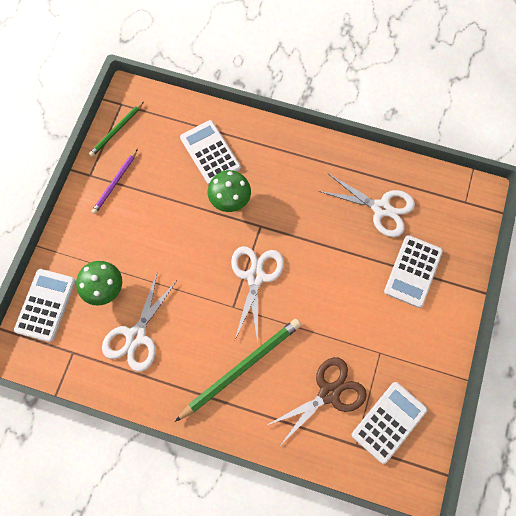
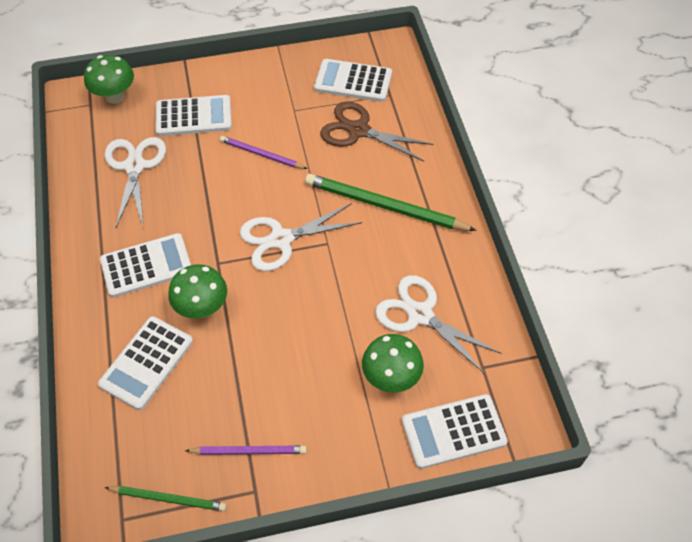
camera: 120 degrees left, 15 degrees down
white scissors [102,274,177,372] -> white scissors turned 135 degrees counterclockwise [375,275,501,374]
none -> green mushroom [84,55,134,104]
none -> white calculator [100,233,191,298]
none -> purple pencil [220,136,307,169]

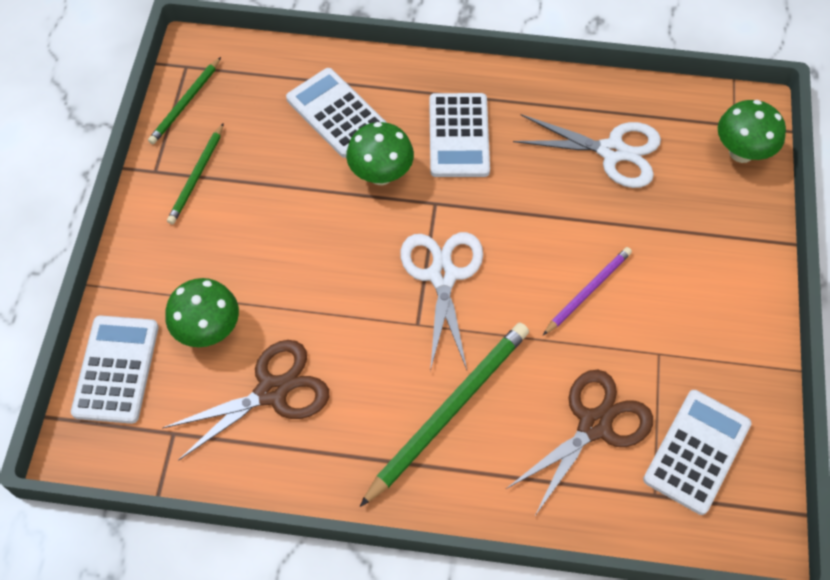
camera: 110 degrees right, 5 degrees up
white calculator [155,95,232,136] -> none
purple pencil [185,446,307,455] -> green pencil [167,123,224,225]
white scissors [375,275,501,374] -> brown scissors [162,340,329,461]

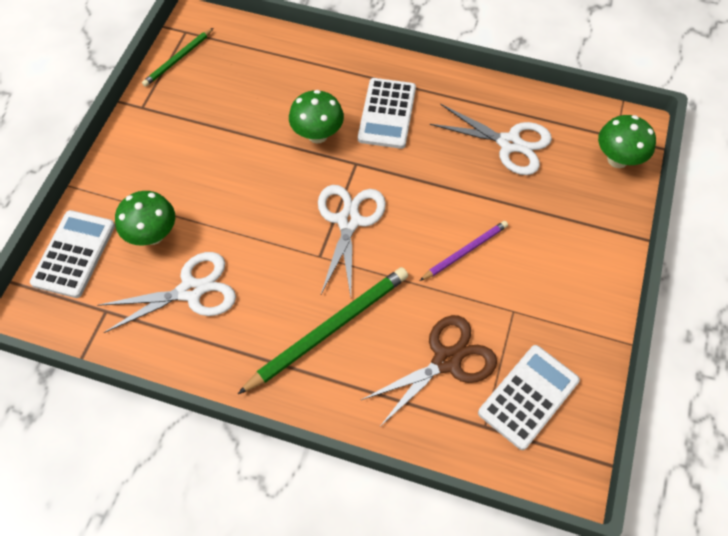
camera: 10 degrees right, 0 degrees up
brown scissors [162,340,329,461] -> white scissors [97,252,236,333]
green pencil [167,123,224,225] -> none
white calculator [286,68,387,158] -> none

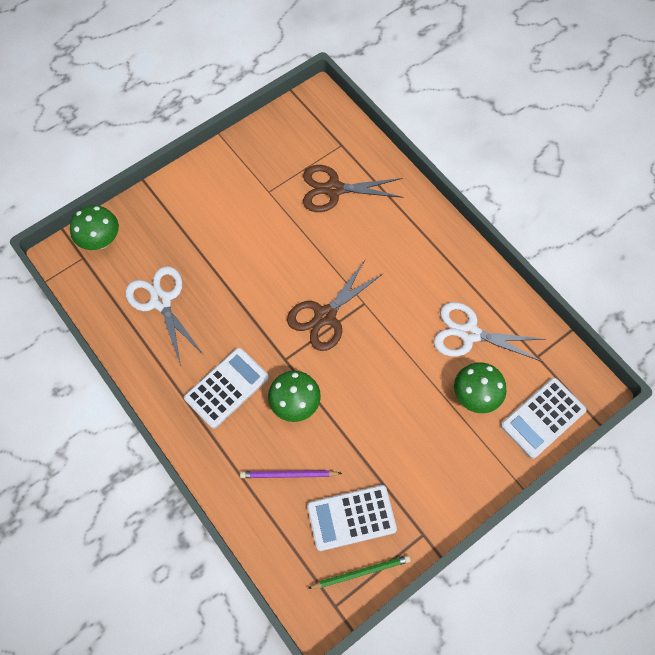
camera: 145 degrees left, 5 degrees up
green pencil [238,267,408,394] -> none
white scissors [318,185,386,296] -> brown scissors [287,260,383,351]
purple pencil [420,221,508,281] -> purple pencil moved to [240,470,342,478]
white calculator [478,345,580,450] -> white calculator moved to [307,485,397,551]

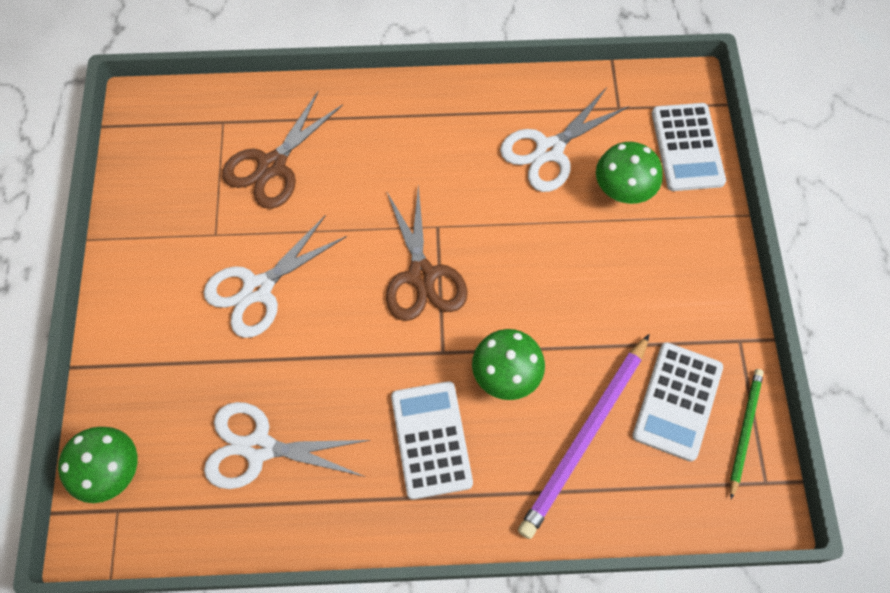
camera: 55 degrees left, 0 degrees up
purple pencil [240,470,342,478] -> purple pencil [518,334,650,539], size x1.77
none -> white scissors [204,215,347,338]

